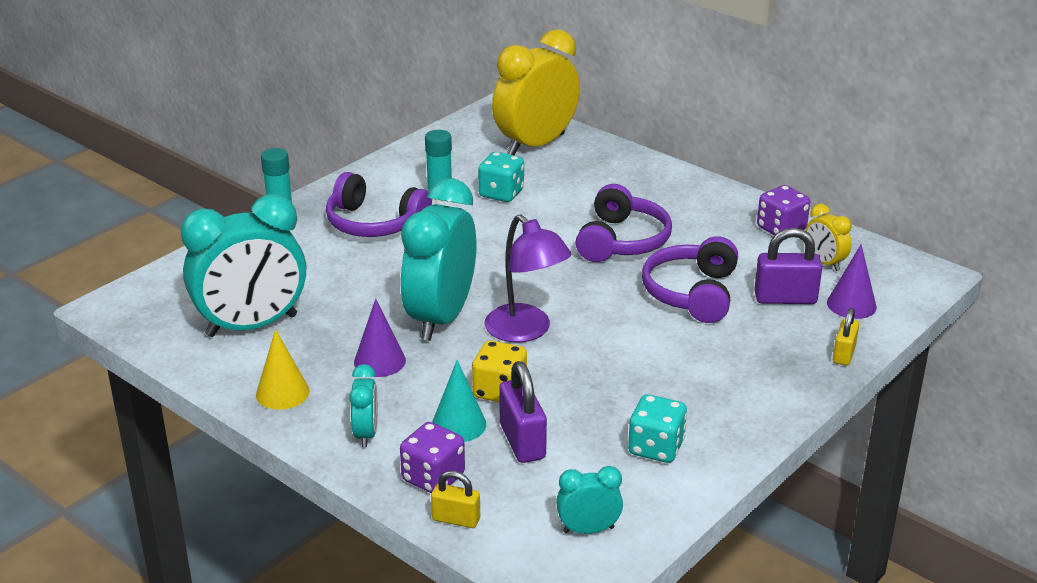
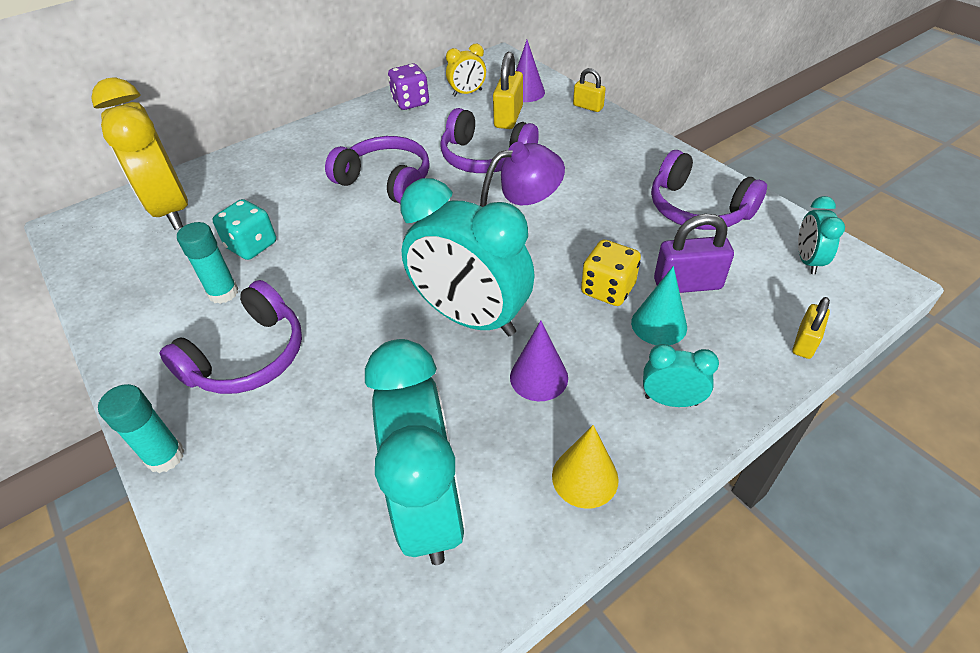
camera: 75 degrees left, 15 degrees up
purple dice [400,422,465,493] -> none
turquoise dice [628,394,687,463] -> purple headphones [651,150,767,230]
purple padlock [754,228,822,304] -> yellow padlock [493,52,523,129]

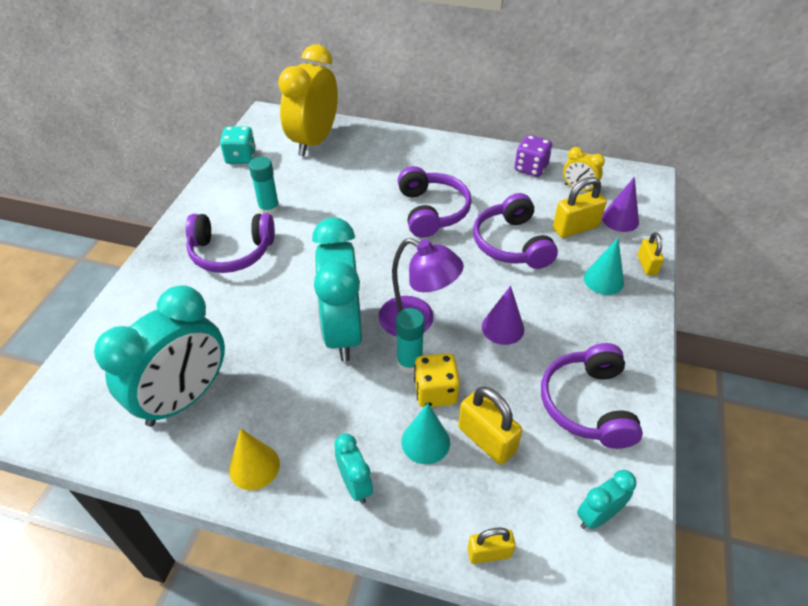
camera: 50 degrees right, 0 degrees up
turquoise glue stick [98,384,184,473] -> turquoise glue stick moved to [396,308,425,374]
turquoise dice [213,199,276,260] -> turquoise dice moved to [220,126,256,164]
purple cone [510,321,568,401] -> purple cone moved to [482,286,524,345]
purple padlock [654,214,734,293] -> yellow padlock [458,386,522,465]
none -> turquoise cone [584,238,624,295]

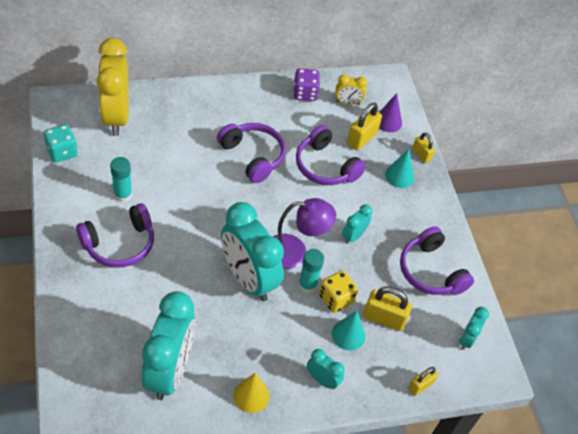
camera: 35 degrees left, 5 degrees up
purple cone [482,286,524,345] -> turquoise clock [342,204,372,244]

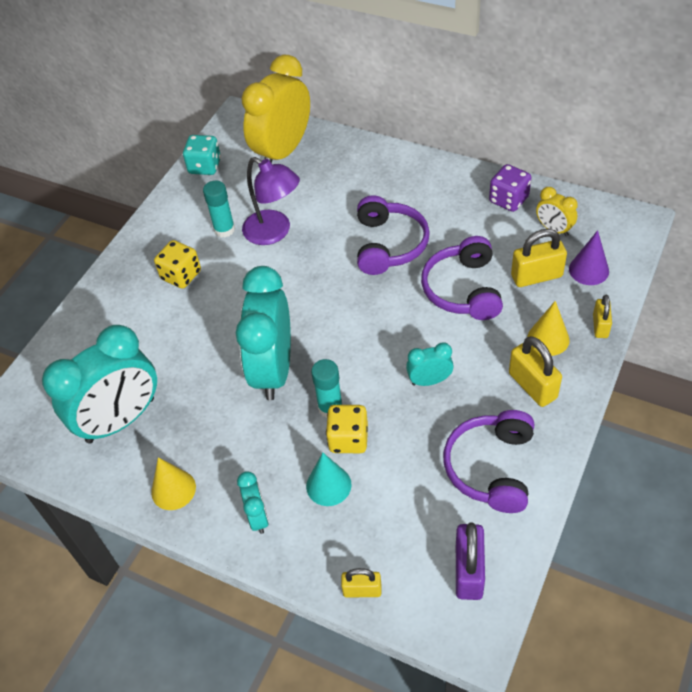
camera: 50 degrees right, 0 degrees up
purple headphones [76,203,154,267] -> yellow dice [154,240,201,289]
purple lamp [273,198,336,269] -> purple lamp moved to [242,157,300,245]
yellow padlock [363,286,412,331] -> yellow padlock moved to [509,336,562,407]
turquoise cone [385,149,414,188] -> yellow cone [528,301,570,356]
turquoise clock [459,307,489,350] -> purple padlock [456,523,485,600]

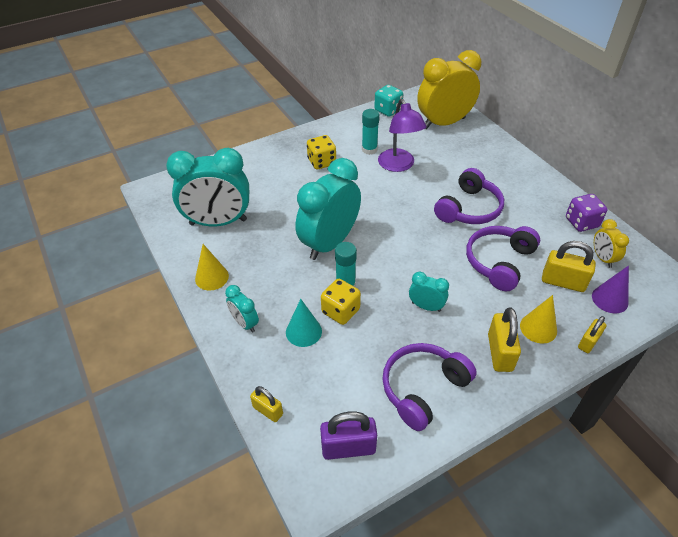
camera: 30 degrees right, 5 degrees down
turquoise clock [237,471,269,534] -> turquoise clock turned 120 degrees clockwise [225,285,259,332]
purple padlock [456,523,485,600] -> purple padlock turned 45 degrees clockwise [320,411,377,460]

